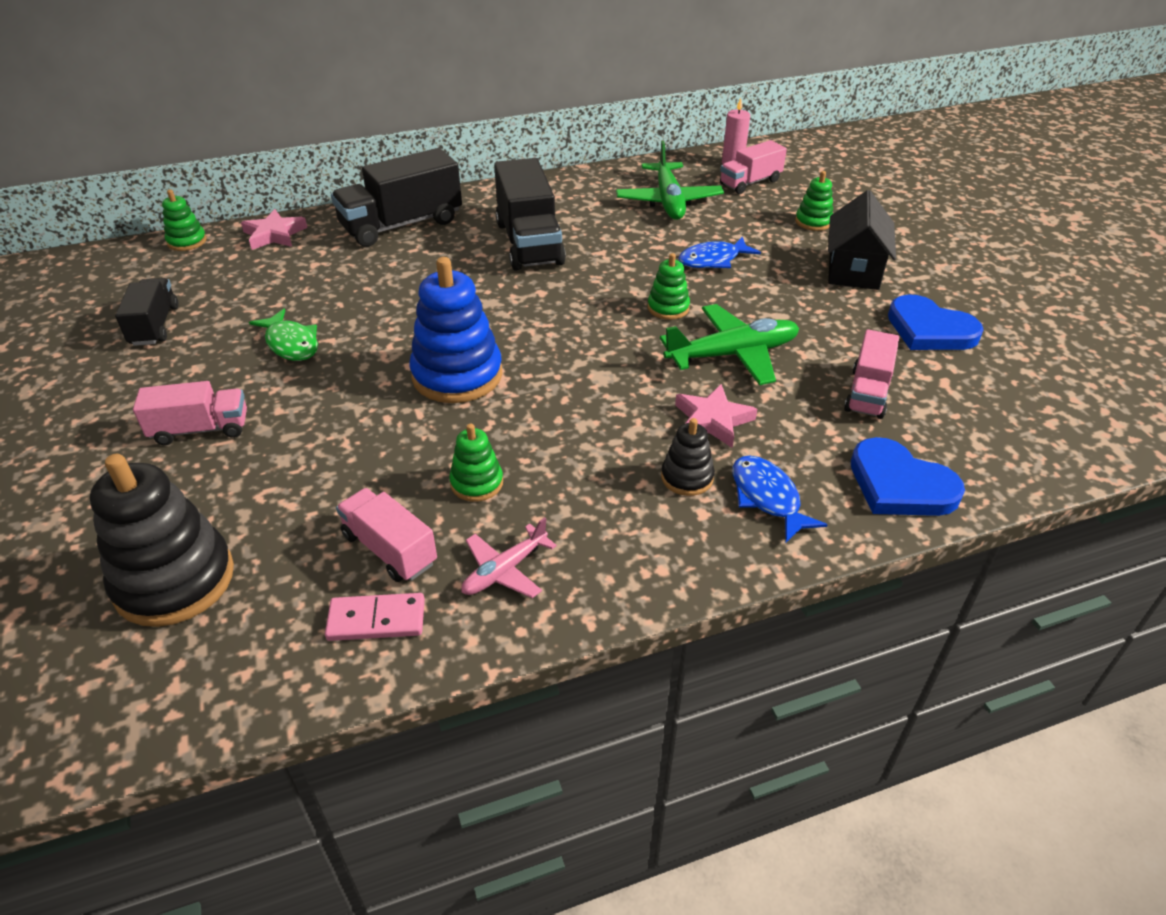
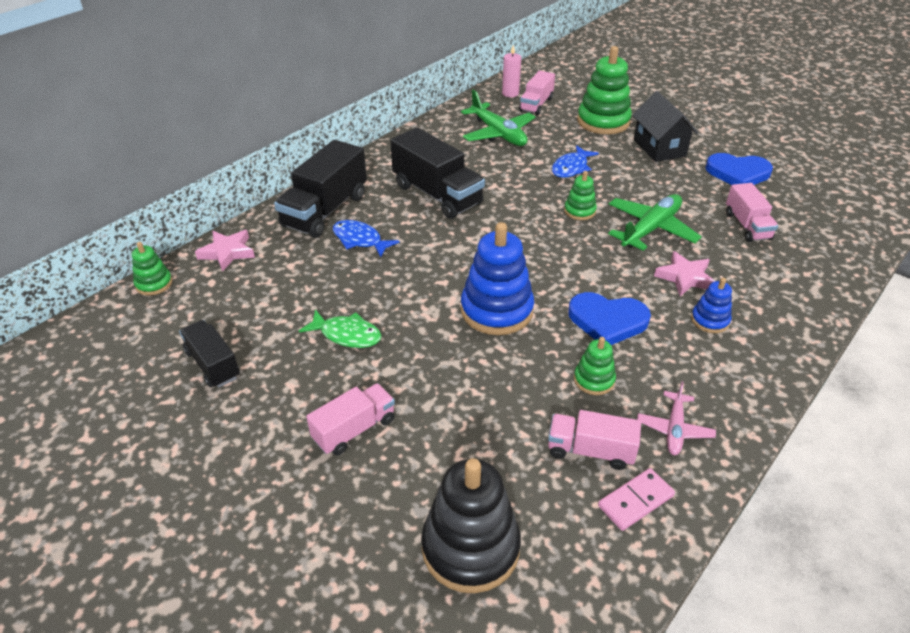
camera: 30 degrees left, 0 degrees up
black stacking toy [661,418,715,496] -> blue stacking toy [691,278,732,333]
blue fish [732,456,827,542] -> blue fish moved to [333,220,400,257]
green stacking toy [795,171,833,231] -> green stacking toy [577,46,632,134], size x1.96
blue heart [851,437,965,516] -> blue heart moved to [568,292,651,345]

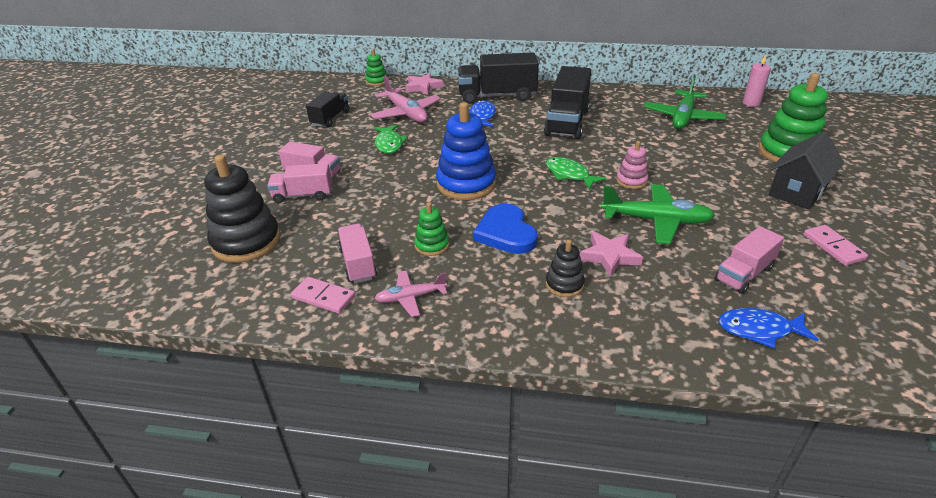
camera: 60 degrees right, 5 degrees down
pink truck [519,70,555,115] -> pink truck moved to [267,163,332,203]
blue fish [552,145,599,178] -> blue fish moved to [719,308,819,348]
green stacking toy [564,171,597,220] -> pink stacking toy [616,141,648,189]
blue stacking toy [691,278,732,333] -> black stacking toy [546,240,585,297]
blue heart [705,153,773,185] -> pink domino [803,225,868,266]
none -> pink plane [370,76,441,123]
none -> green fish [546,157,607,189]

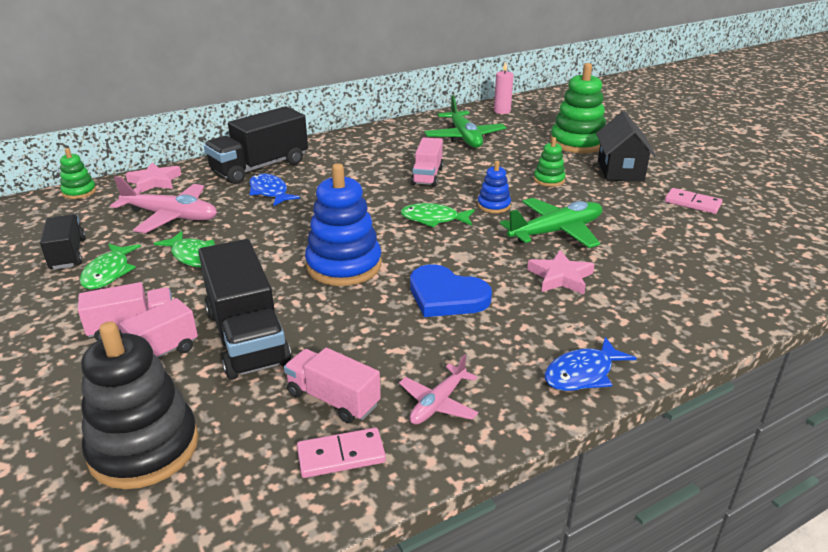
camera: 40 degrees left, 5 degrees down
green stacking toy [414,202,449,256] -> green stacking toy moved to [534,137,566,187]
black truck [544,66,591,139] -> black truck moved to [198,239,291,380]
black stacking toy [546,240,585,297] -> none
pink stacking toy [616,141,648,189] -> blue stacking toy [477,161,511,213]
pink truck [714,226,784,294] -> pink truck moved to [411,137,443,187]
blue fish [719,308,819,348] -> blue fish moved to [545,337,637,391]
none -> green fish [80,244,141,289]

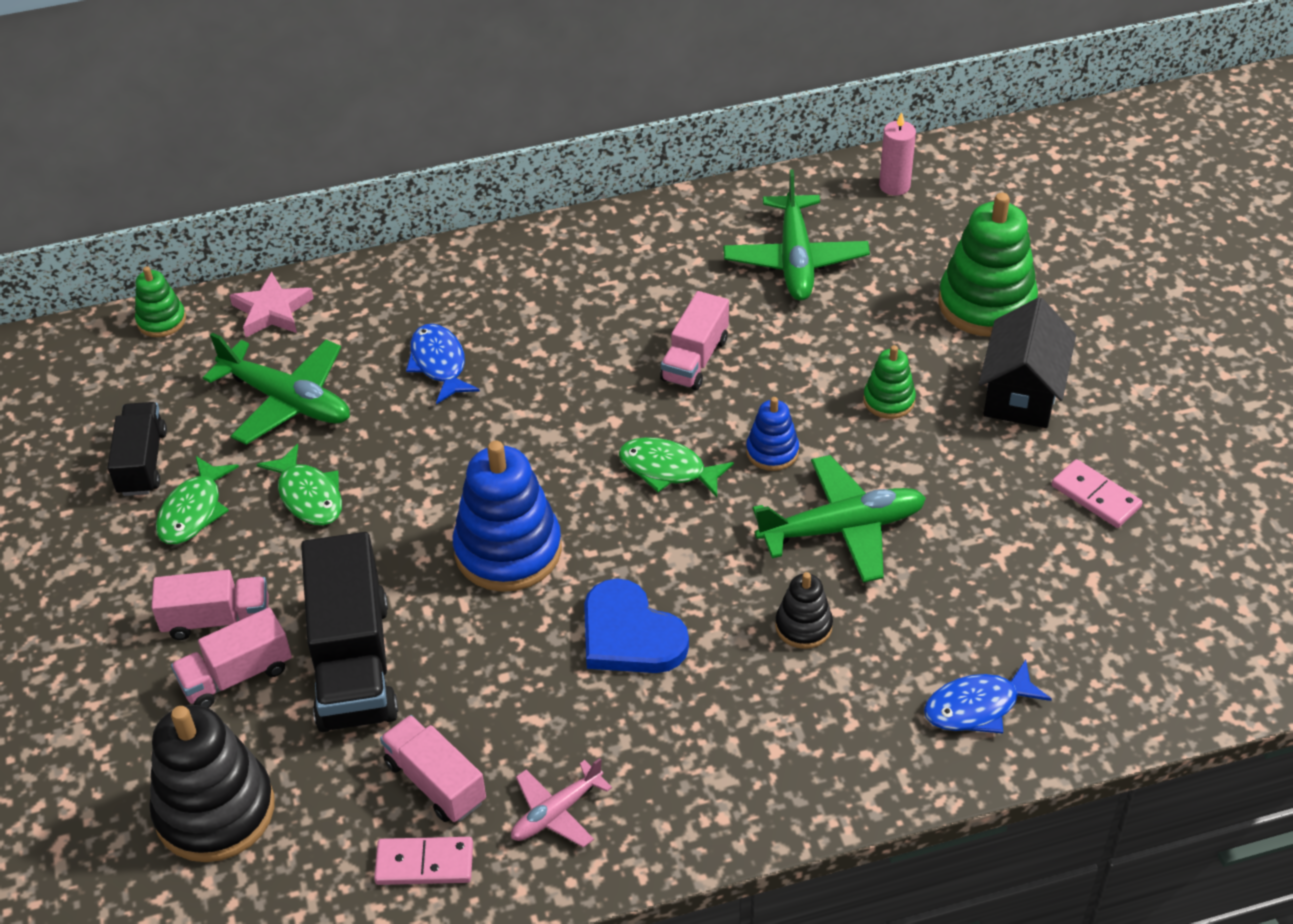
camera: 15 degrees right, 15 degrees up
pink plane [110,176,217,233] -> green plane [203,333,350,445]
black truck [204,106,308,184] -> none
pink star [527,250,595,294] -> black stacking toy [775,572,833,649]
blue fish [545,337,637,391] -> blue fish moved to [924,660,1052,734]

